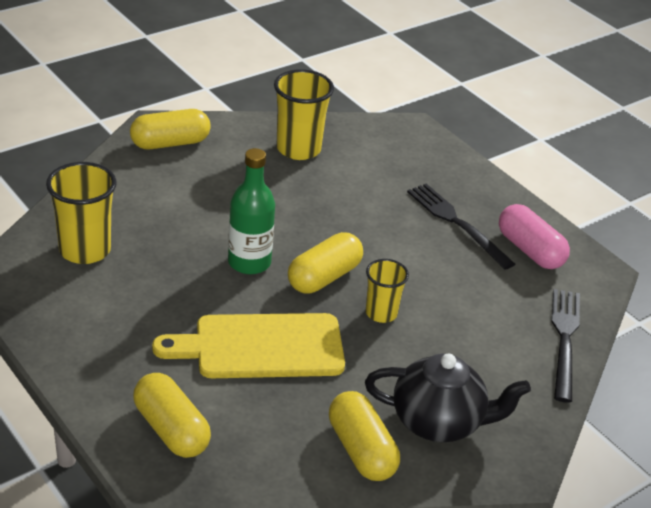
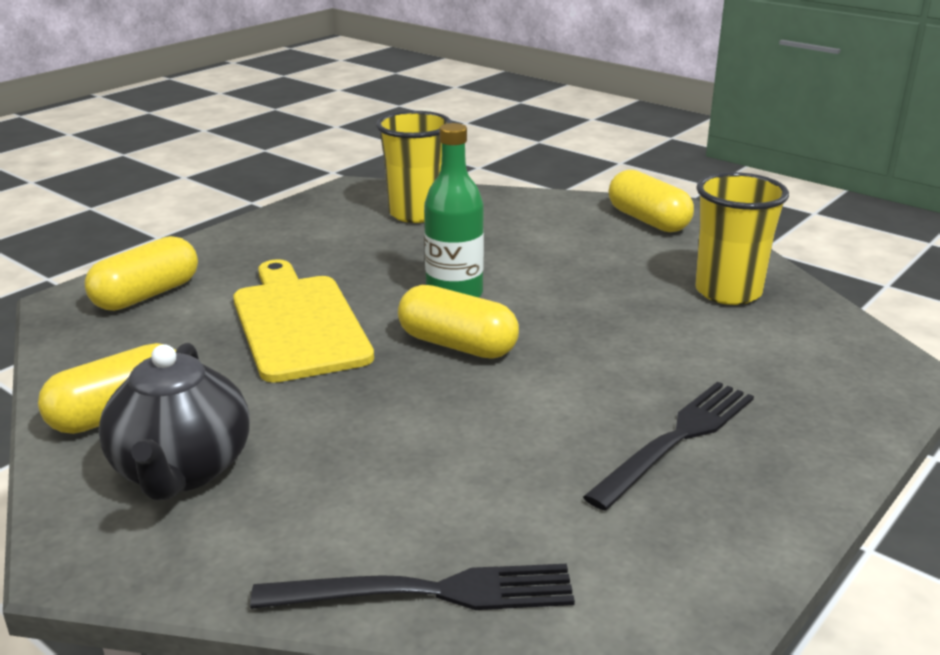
camera: 80 degrees right, 10 degrees down
yellow cup [366,259,409,323] -> none
pink capsule [499,204,570,269] -> none

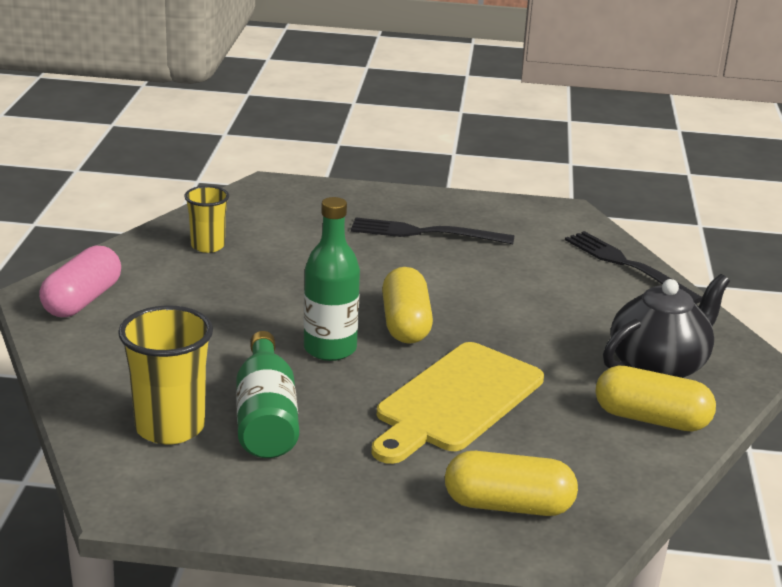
camera: 125 degrees left, 0 degrees up
yellow capsule [609,170,694,232] -> pink capsule [39,245,121,317]
yellow cup [695,172,789,305] -> yellow cup [184,186,229,253], size x0.62
none -> green bottle [236,331,299,458]

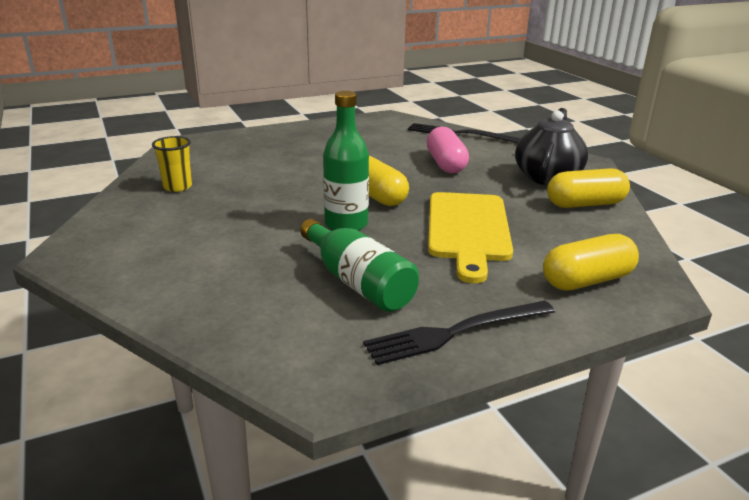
camera: 30 degrees left, 0 degrees up
pink capsule [39,245,121,317] -> pink capsule moved to [427,127,469,174]
yellow cup [118,305,213,445] -> none
black fork [351,217,515,244] -> black fork moved to [363,301,555,365]

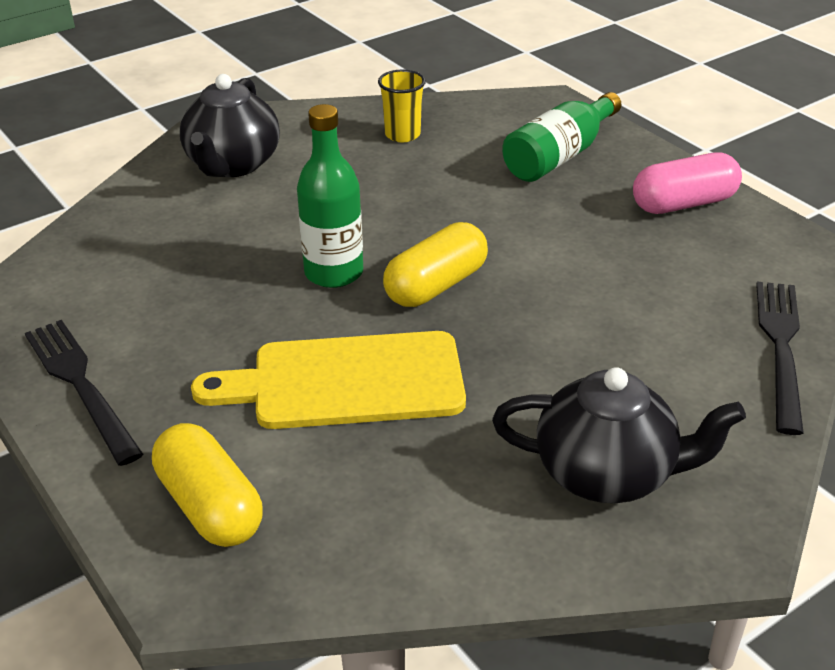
camera: 80 degrees right, 10 degrees up
green bottle [300,219,419,312] -> green bottle moved to [502,92,621,182]
pink capsule [427,127,469,174] -> pink capsule moved to [633,153,742,214]
yellow capsule [547,168,630,208] -> none
none -> black teapot [180,74,280,177]

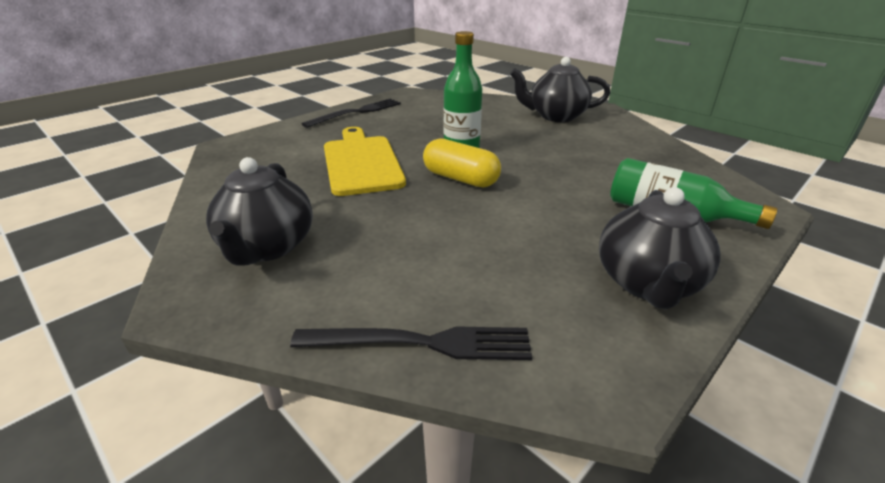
camera: 80 degrees right, 5 degrees down
yellow capsule [152,423,263,547] -> none
yellow cup [378,69,426,142] -> none
pink capsule [633,153,742,214] -> black teapot [599,187,721,310]

